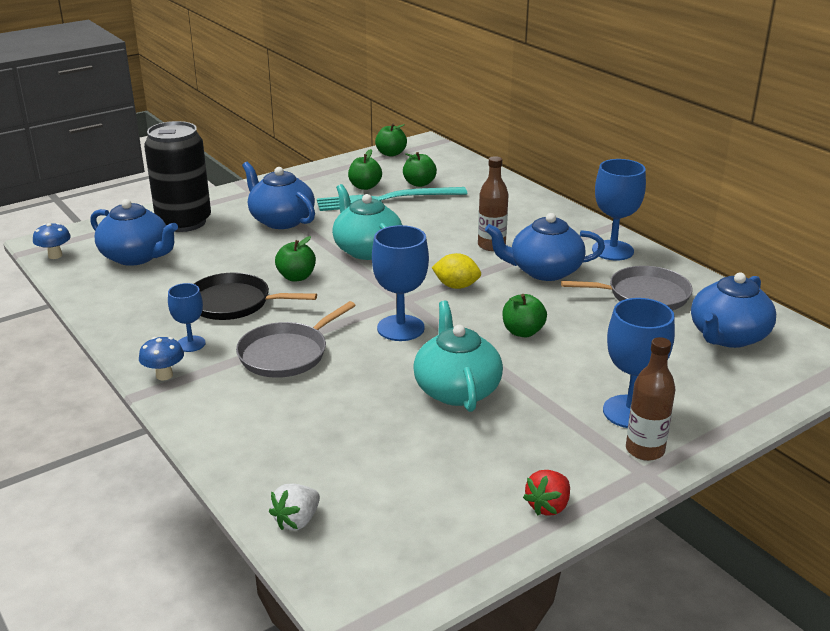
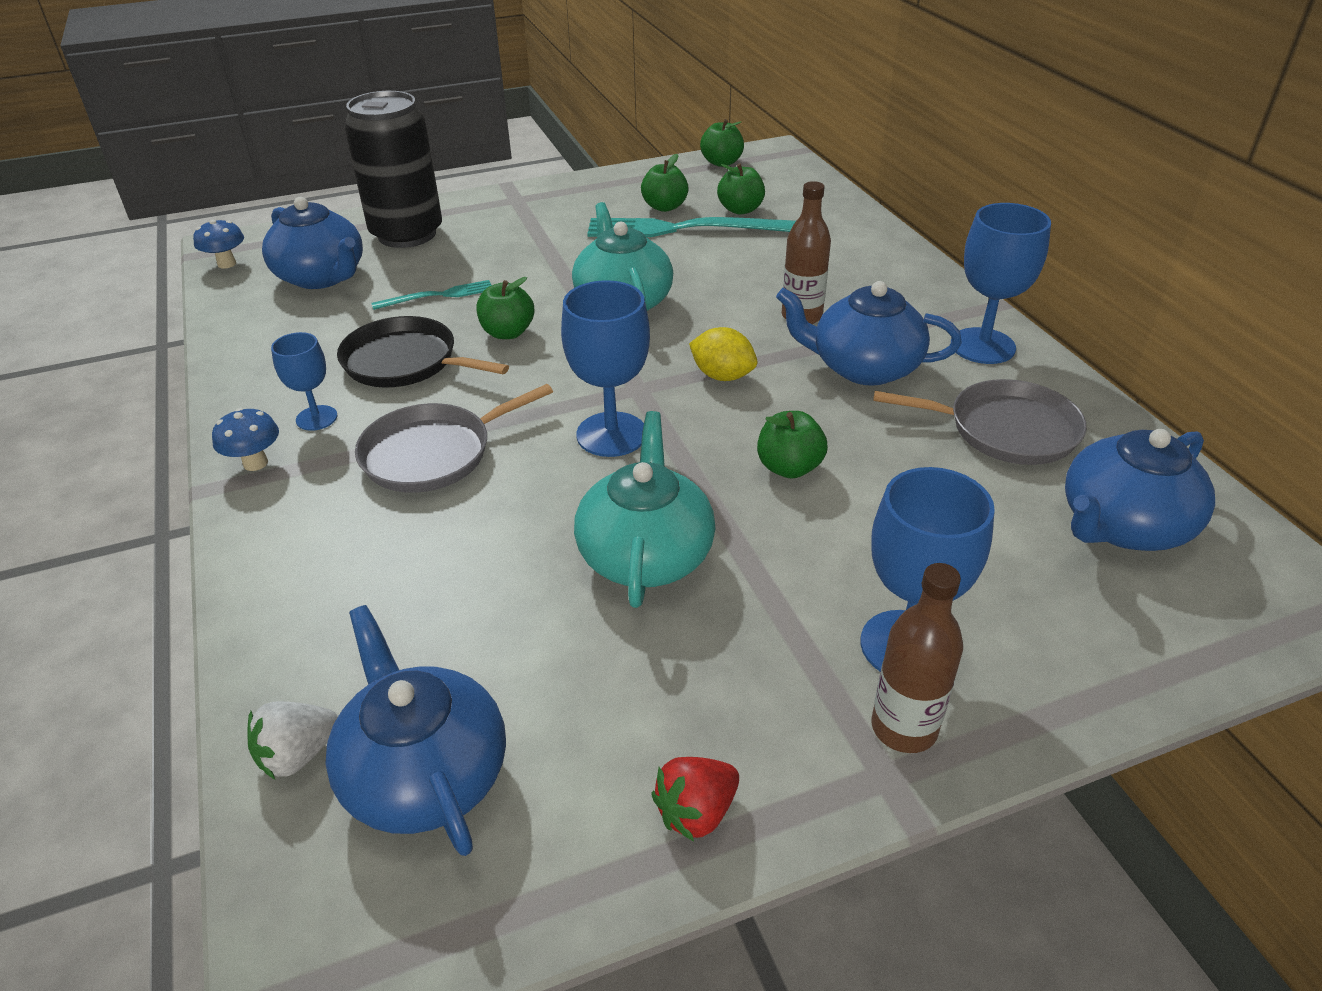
camera: 15 degrees right, 10 degrees up
blue teapot [242,162,315,229] -> blue teapot moved to [325,605,506,856]
none -> turquoise fork [372,280,492,310]

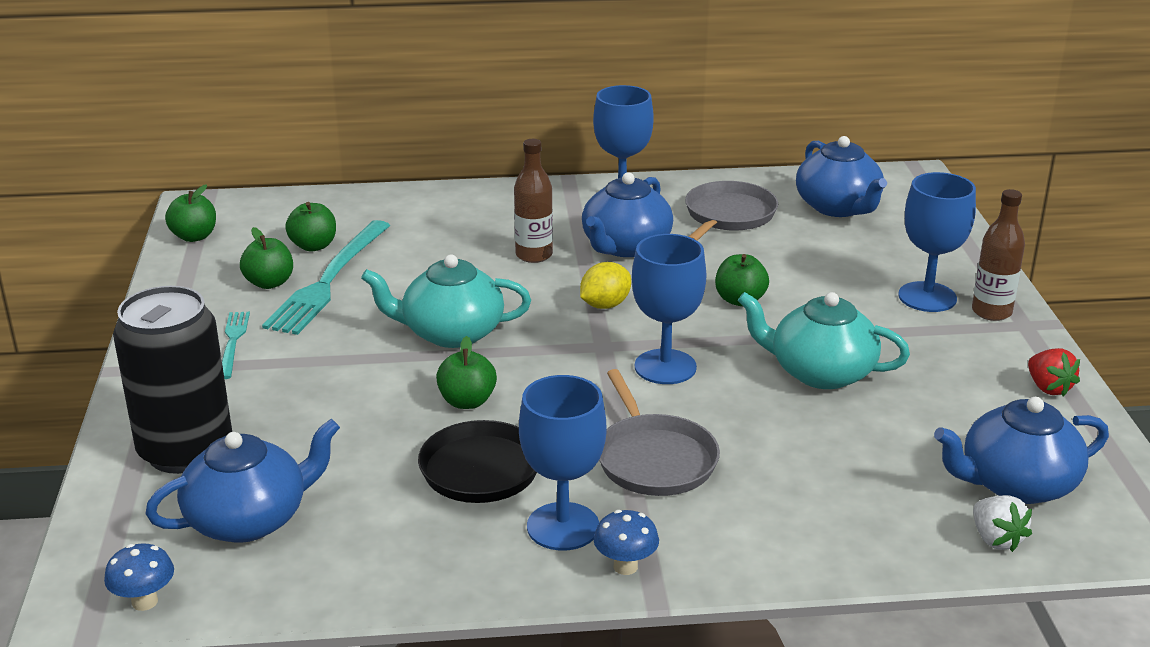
camera: 75 degrees left, 10 degrees down
blue goblet [271,332,337,431] -> blue goblet [519,375,606,550], size x1.70
turquoise fork [372,280,492,310] -> turquoise fork moved to [222,312,250,379]

